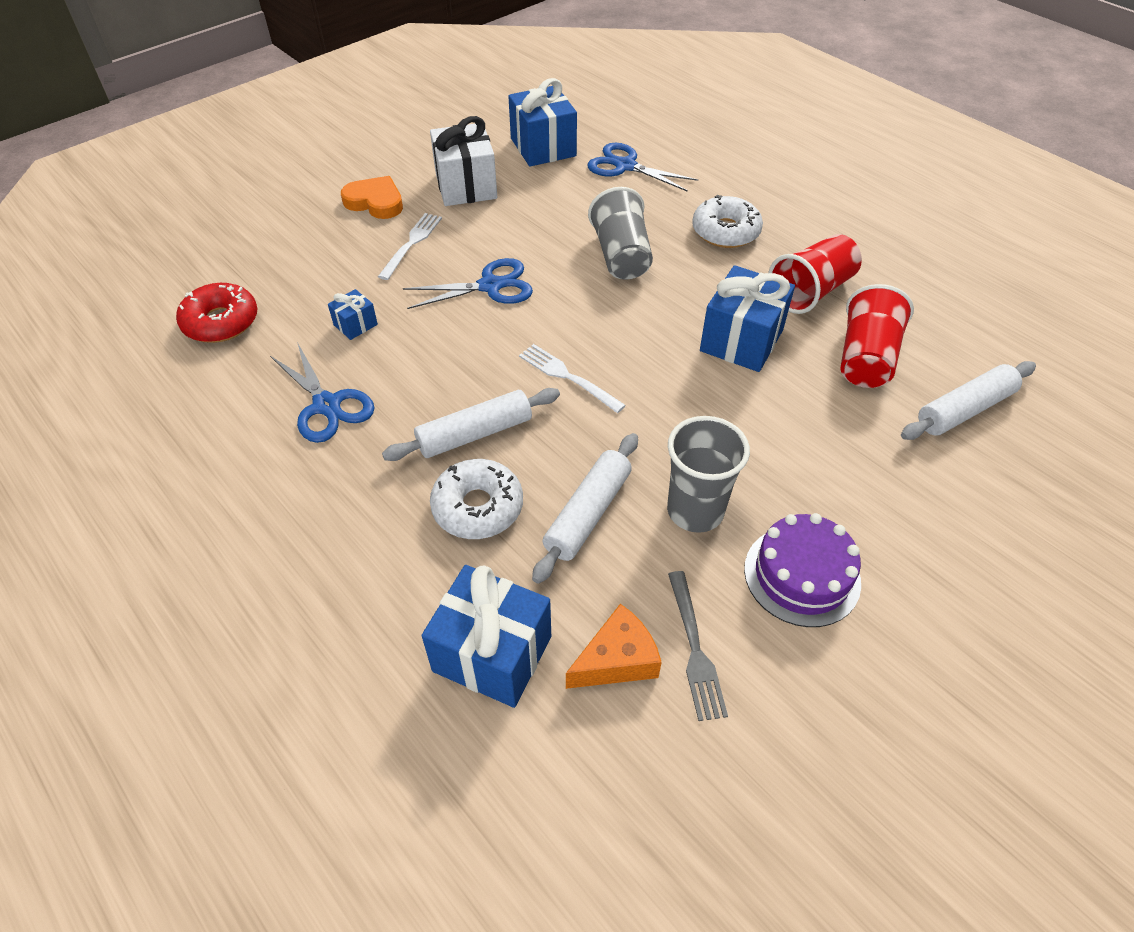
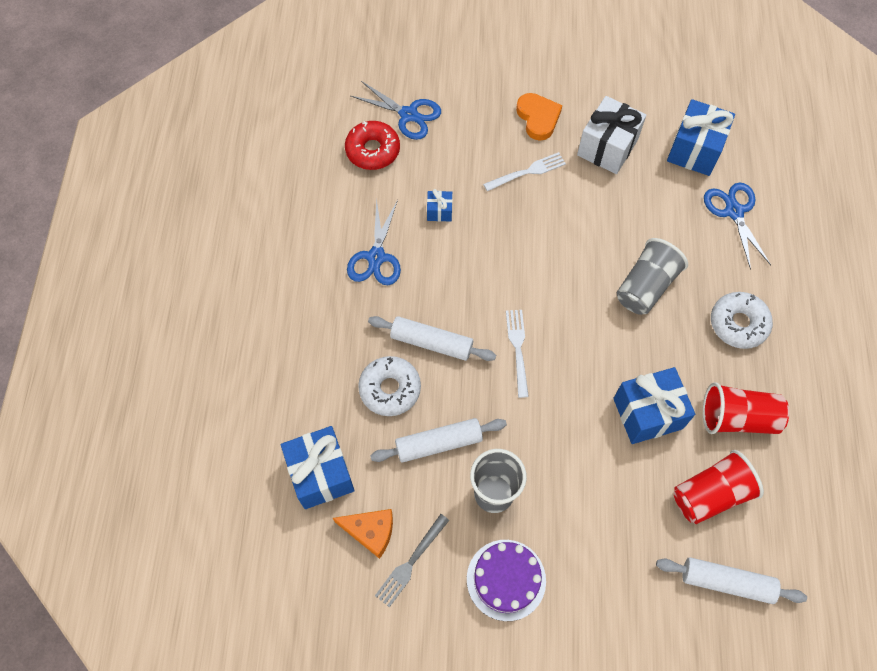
camera: 45 degrees right, 15 degrees up
blue scissors [403,258,533,309] -> blue scissors moved to [351,81,441,140]

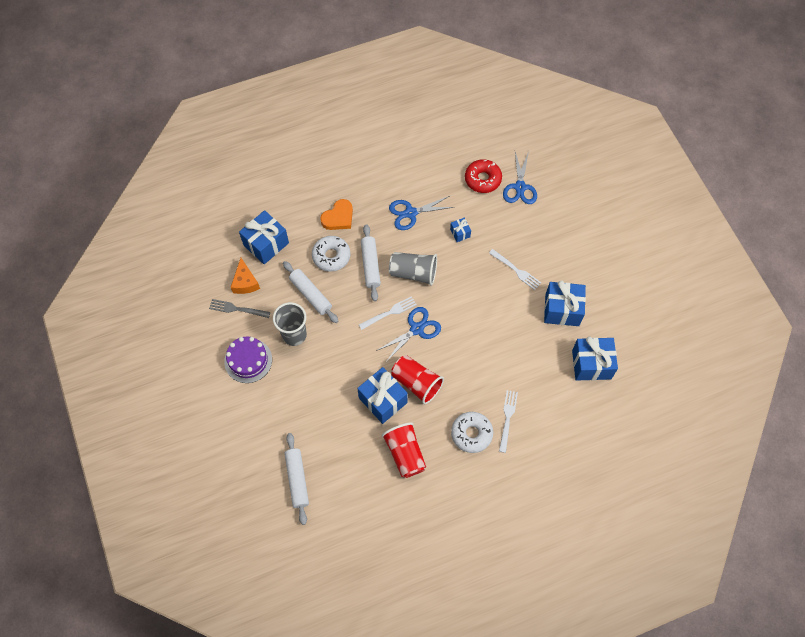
camera: 65 degrees right, 0 degrees up
orange heart [516,93,562,141] -> orange heart moved to [320,199,353,230]
white gift [577,96,646,174] -> blue gift [544,281,586,326]
grey cup [617,238,688,315] -> grey cup moved to [389,252,437,286]
red cup [673,450,764,524] -> red cup moved to [391,355,444,404]
blue scissors [704,182,771,270] -> blue scissors moved to [376,307,441,362]
none -> white fork [499,390,518,453]

